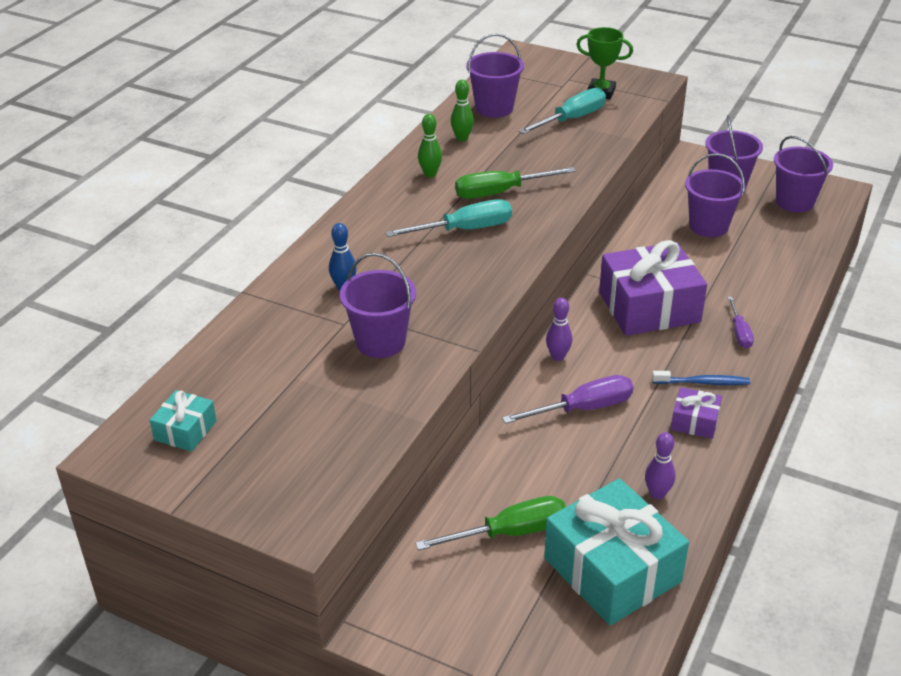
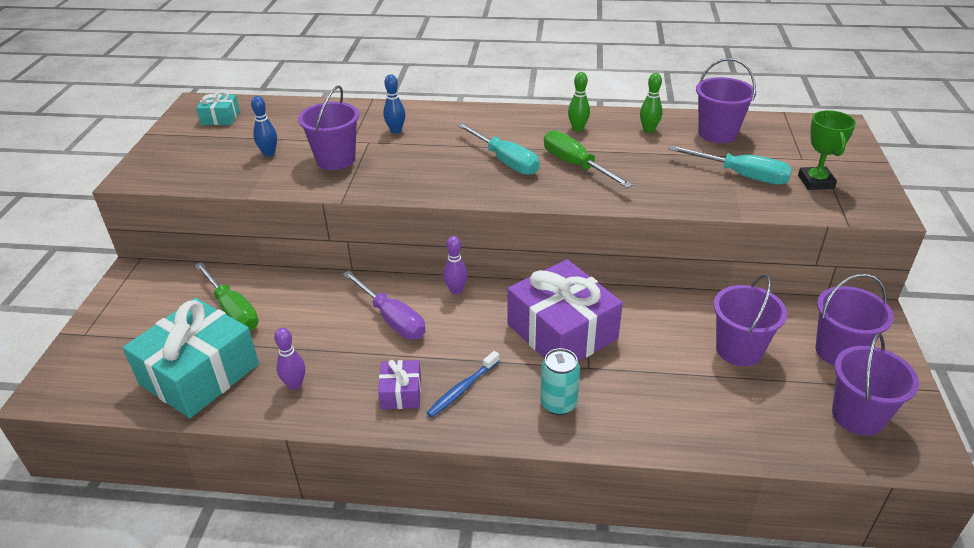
camera: 70 degrees right, 0 degrees up
blue toothbrush [652,371,750,385] -> blue toothbrush turned 60 degrees clockwise [426,351,500,417]
purple screwdriver [727,297,754,348] -> turquoise can [540,348,580,416]
none -> blue bowling pin [251,96,277,157]

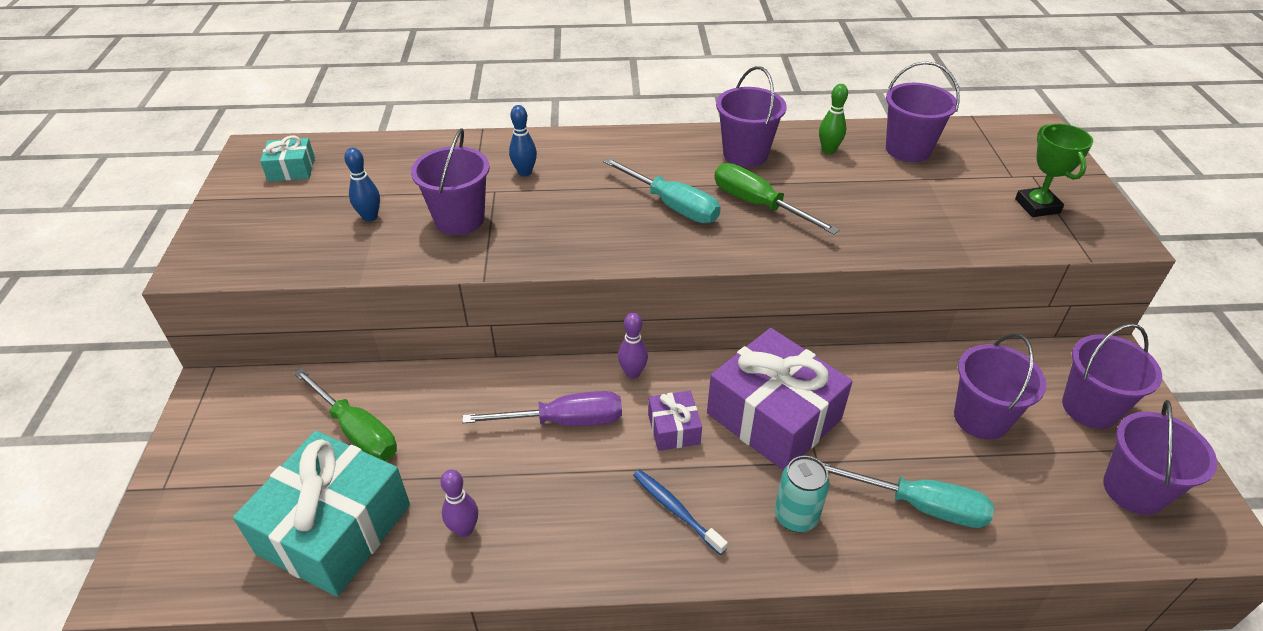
camera: 10 degrees left, 5 degrees up
purple screwdriver [343,271,426,340] -> purple screwdriver turned 45 degrees counterclockwise [462,391,622,426]
purple gift [378,360,421,409] -> purple gift moved to [648,391,702,451]
blue toothbrush [426,351,500,417] -> blue toothbrush turned 105 degrees clockwise [633,469,728,555]
green bowling pin [568,72,590,132] -> purple bucket [716,66,787,167]
turquoise screwdriver [669,145,792,185] -> turquoise screwdriver moved to [823,463,994,528]

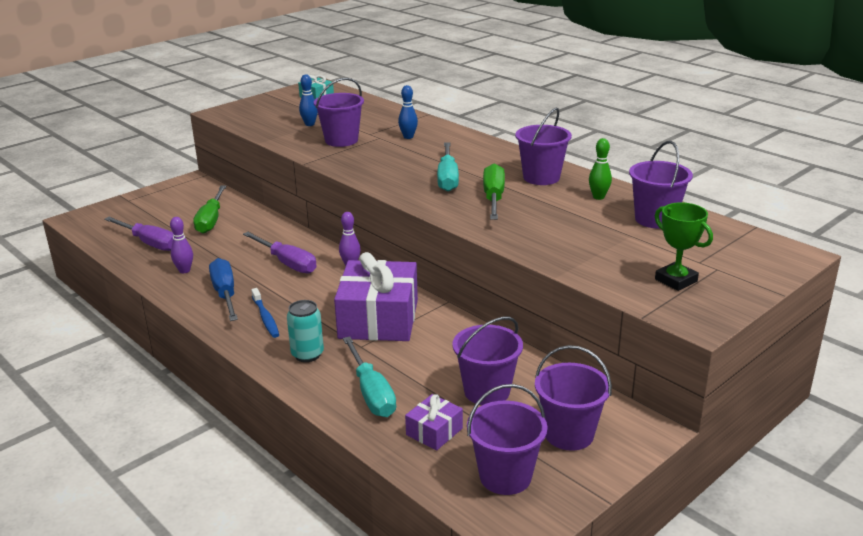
camera: 50 degrees right, 15 degrees down
turquoise gift [233,431,410,597] -> purple screwdriver [104,217,174,251]
blue toothbrush [633,469,728,555] -> blue toothbrush turned 150 degrees clockwise [251,288,279,338]
purple gift [648,391,702,451] -> purple gift moved to [405,394,463,450]
green trophy [1015,124,1093,217] -> green trophy turned 75 degrees counterclockwise [655,202,713,291]
none -> blue screwdriver [209,258,238,321]

